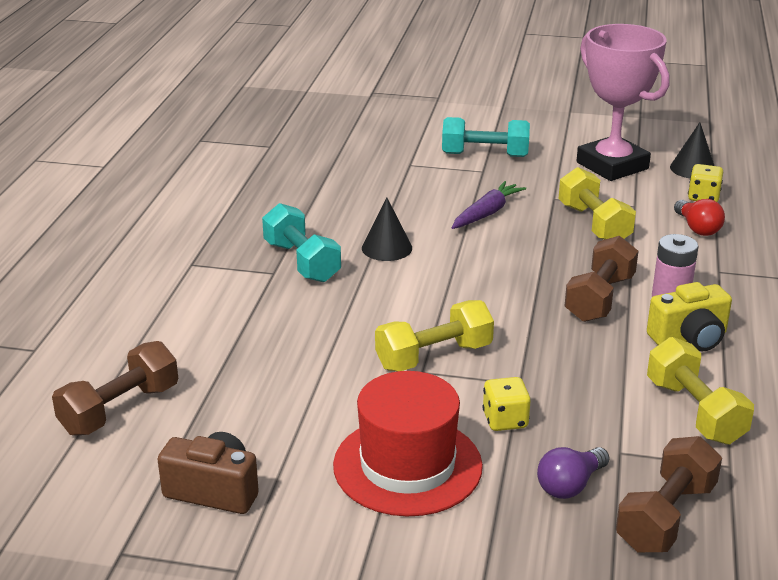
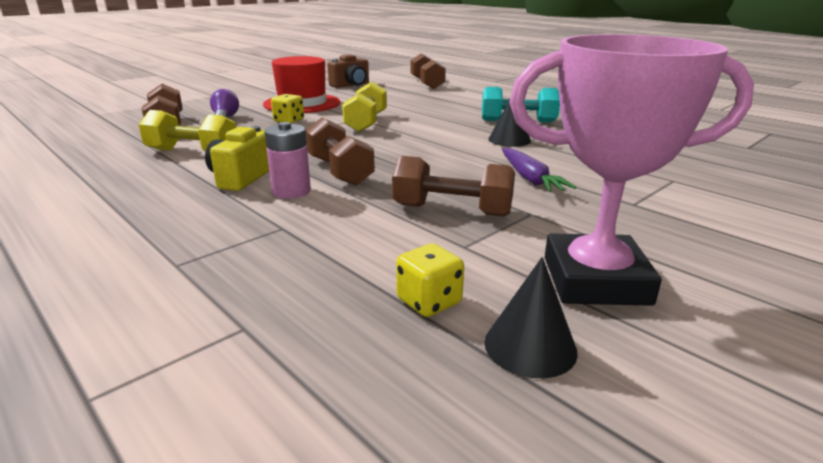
camera: 125 degrees right, 5 degrees down
turquoise dumbbell [442,117,530,157] -> none
yellow dumbbell [558,167,636,240] -> brown dumbbell [392,156,515,217]
red light bulb [674,199,725,236] -> none

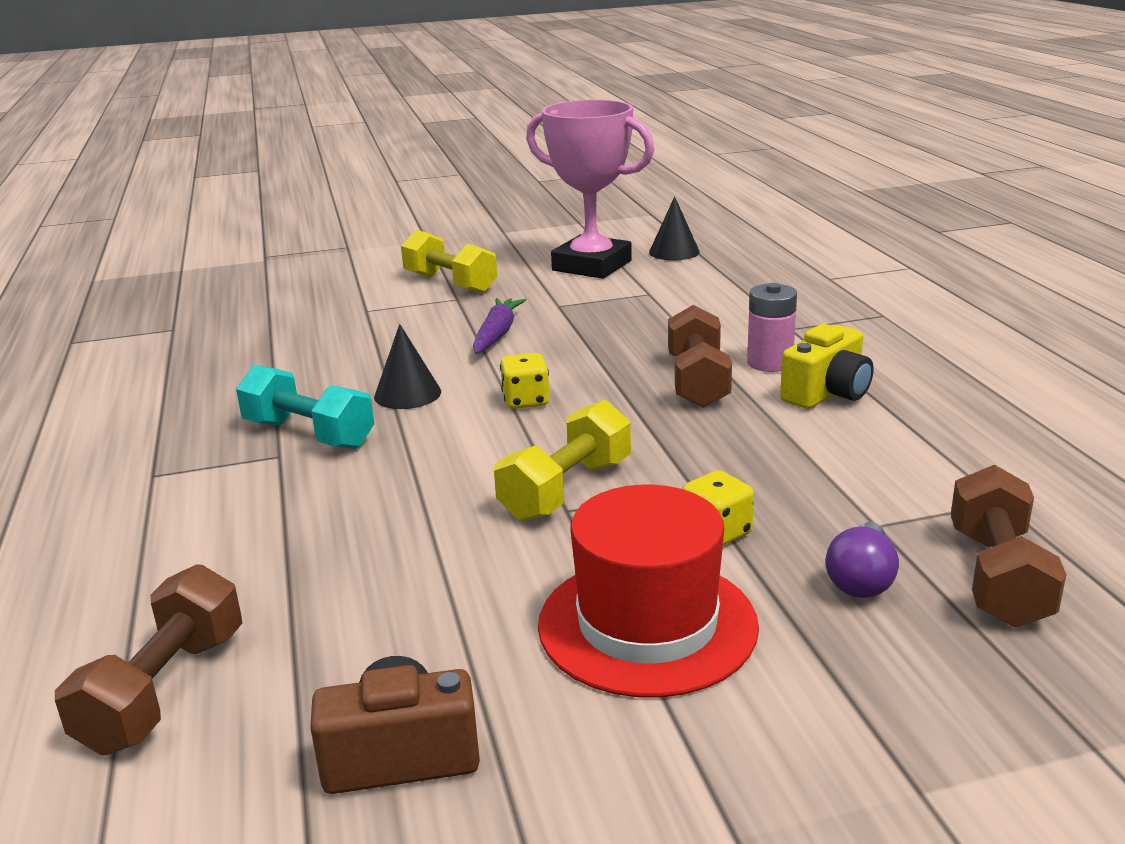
camera: 150 degrees left, 0 degrees up
yellow dumbbell [139,110,236,151] -> yellow dumbbell moved to [401,230,497,294]
brown dumbbell [392,156,515,217] -> none
yellow dice [396,244,464,317] -> yellow dice moved to [500,353,549,409]

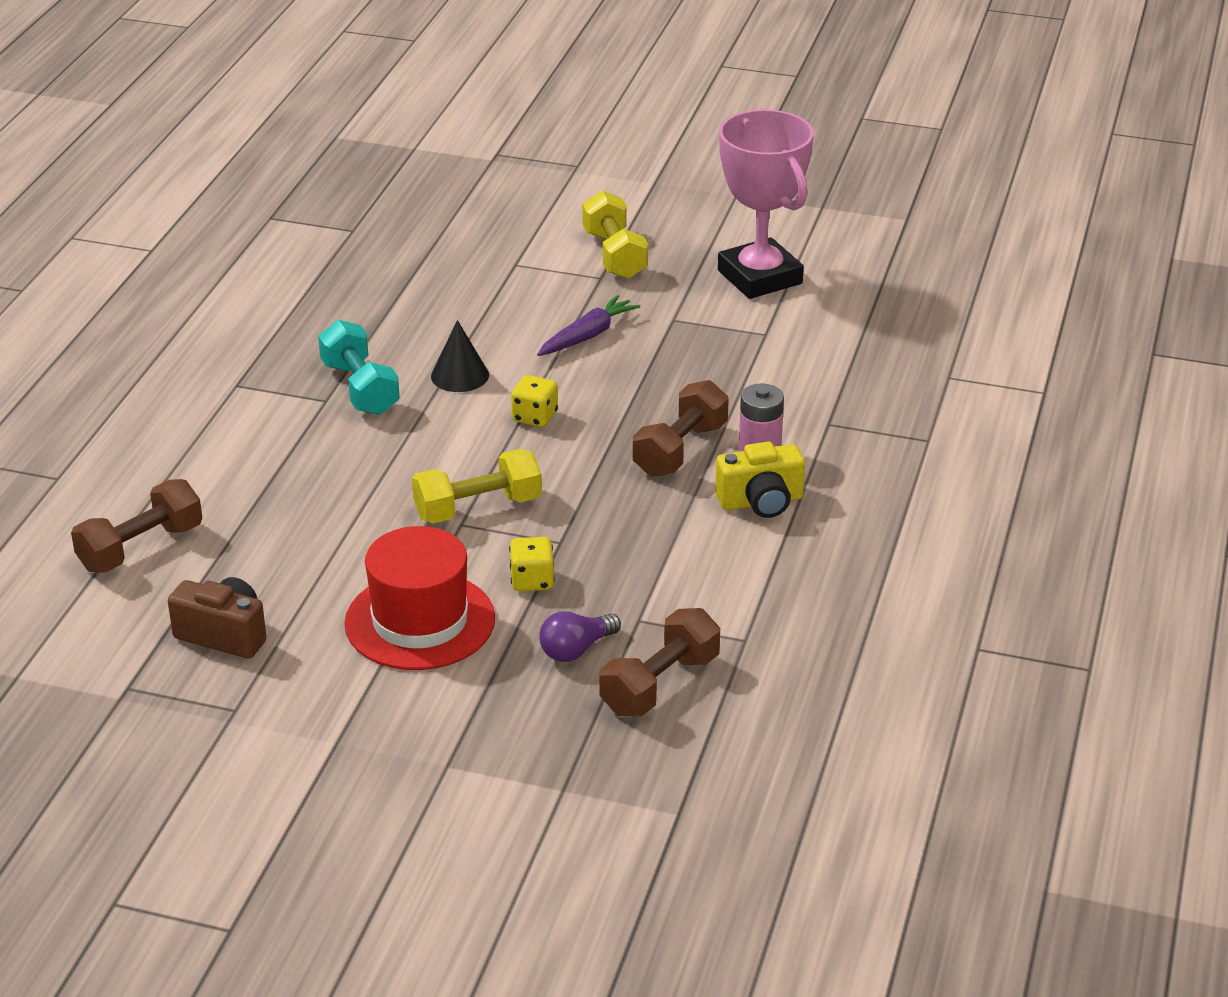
camera: 30 degrees right, 10 degrees up
black cone [649,196,700,260] -> none

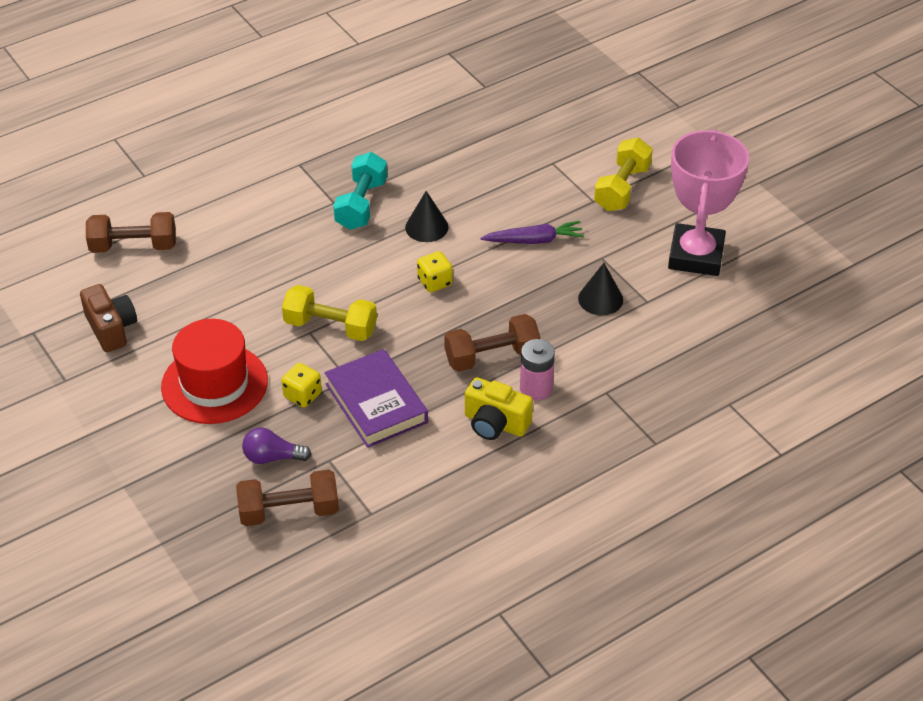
camera: 40 degrees right, 10 degrees up
none -> purple book [325,349,428,448]
none -> black cone [578,263,623,315]

